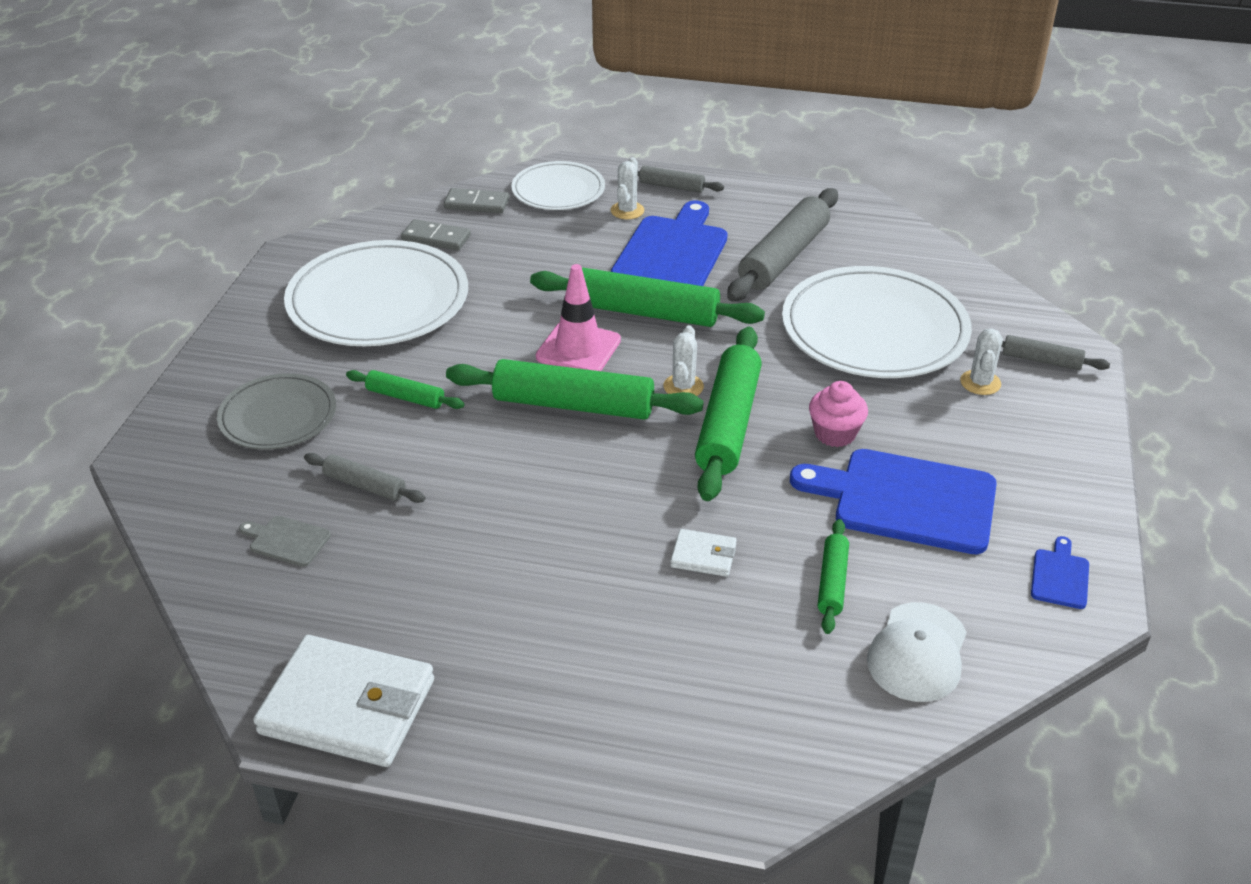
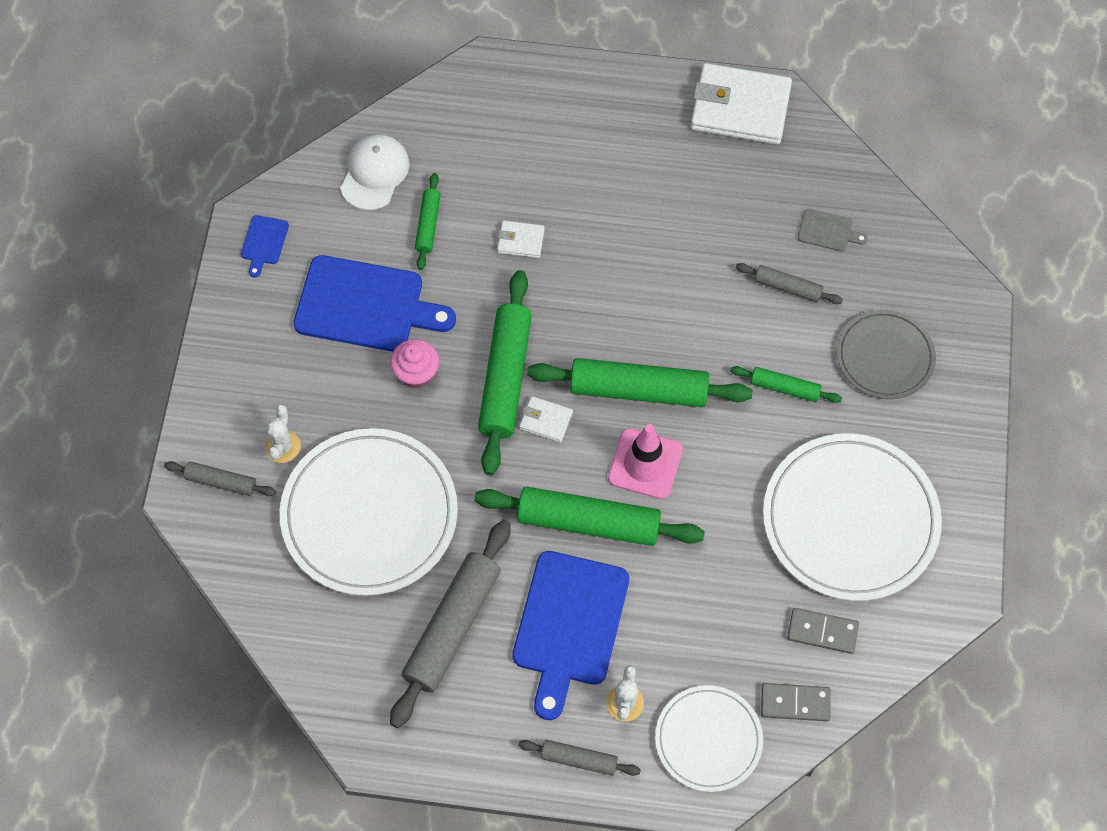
camera: 175 degrees right, 25 degrees up
white cactus [663,325,704,396] -> white wallet [519,396,573,443]

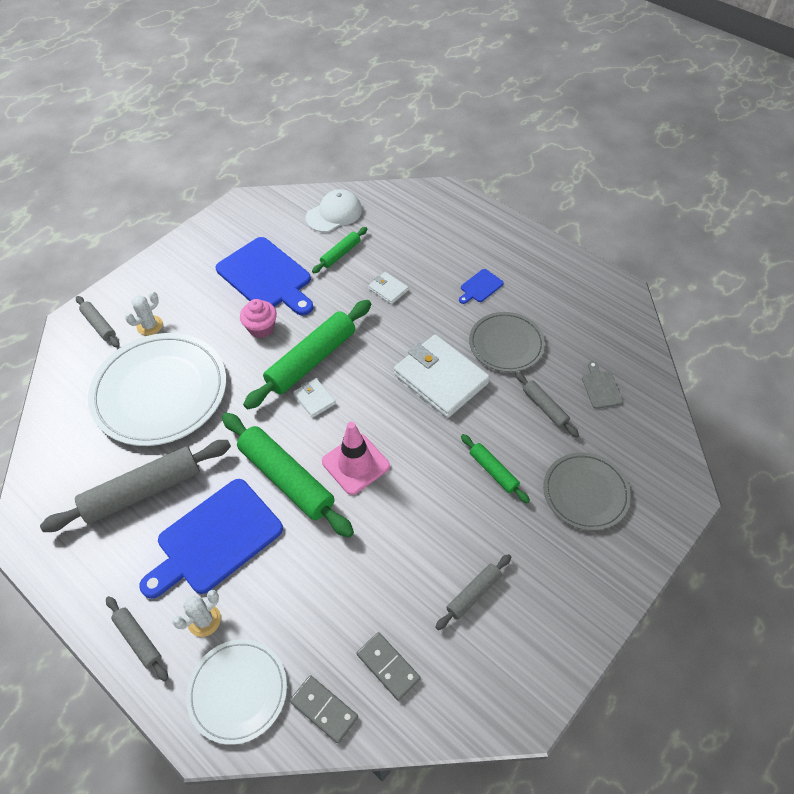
camera: 35 degrees right, 10 degrees down
blue cutting board [241,215,289,277] -> blue cutting board moved to [459,269,504,304]
green rolling pin [527,358,752,407] -> none
white wallet [691,63,792,145] -> white wallet moved to [394,335,490,418]
white plate [763,433,942,601] -> grey rolling pin [435,554,511,630]
grey cutting board [798,209,868,252] -> grey cutting board turned 150 degrees counterclockwise [582,361,623,409]
none -> grey plate [469,312,545,372]

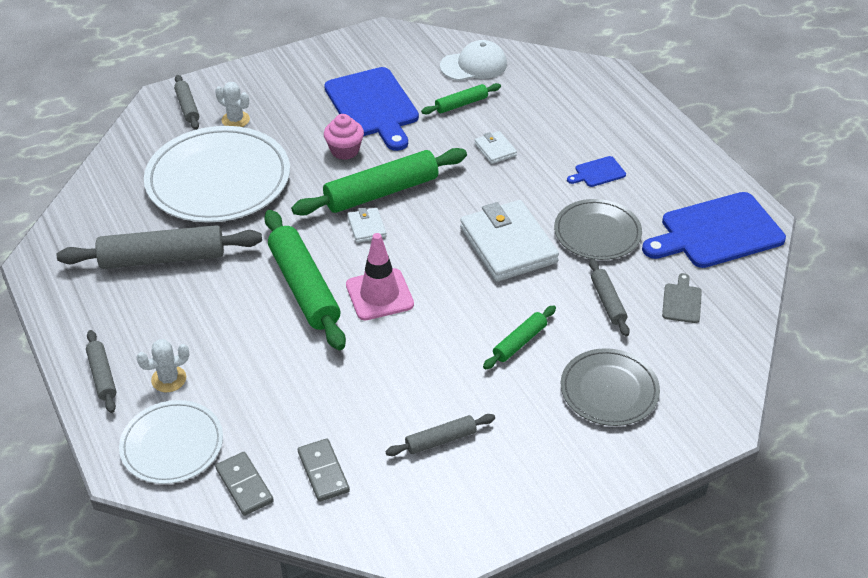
camera: 20 degrees right, 10 degrees down
white cactus [125,291,163,336] -> white cactus turned 60 degrees clockwise [215,82,250,127]
blue cutting board [139,479,283,599] -> blue cutting board moved to [642,192,786,268]
green rolling pin [461,434,530,503] -> green rolling pin turned 60 degrees clockwise [483,305,556,369]

